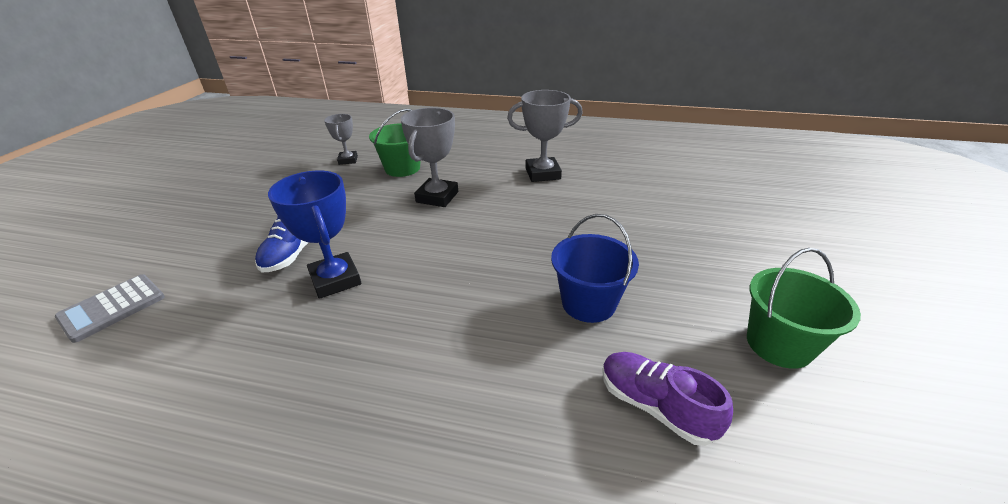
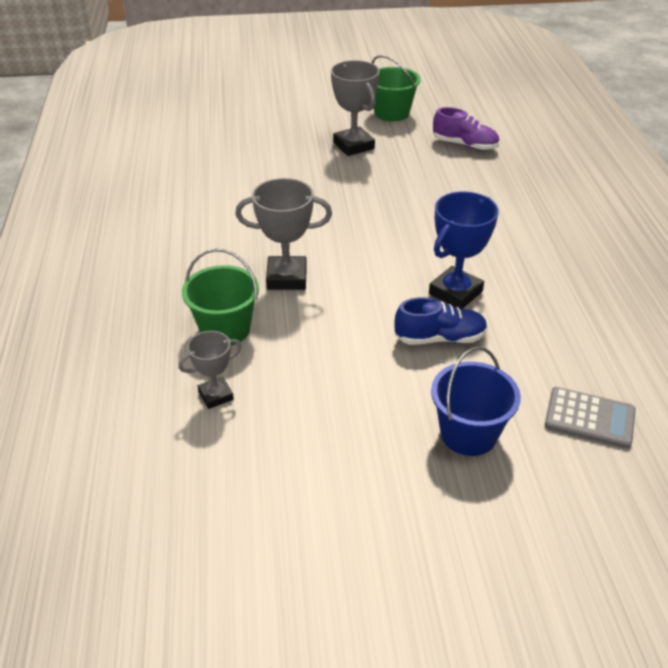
camera: 110 degrees left, 5 degrees up
grey trophy [507,90,583,182] -> grey trophy moved to [331,60,380,156]
blue bucket [551,214,639,323] -> blue bucket moved to [431,346,521,456]
purple shoe [602,352,733,446] -> purple shoe turned 90 degrees counterclockwise [433,107,499,150]

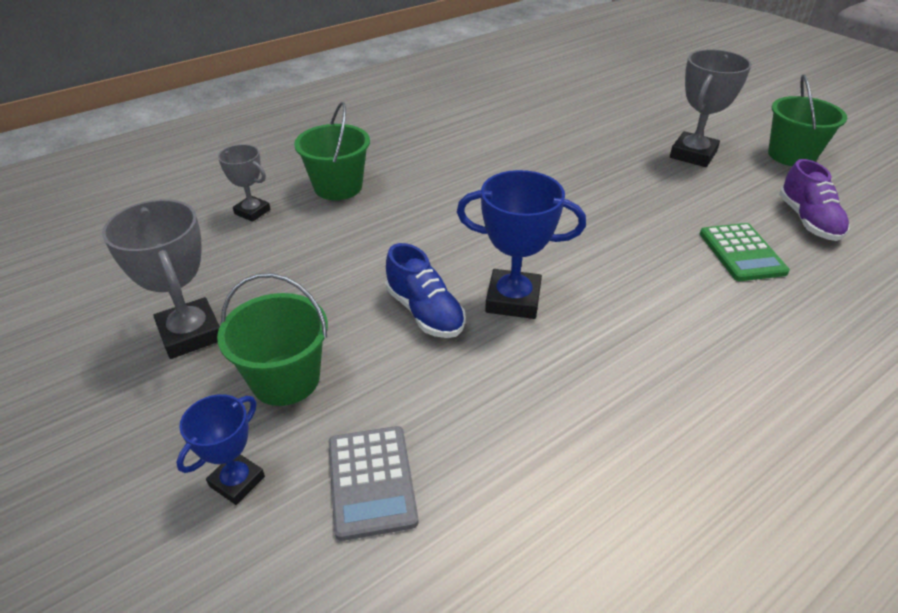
camera: 60 degrees right, 0 degrees up
grey trophy [235,178,332,290] -> grey trophy moved to [102,199,220,359]
blue bucket [431,346,521,456] -> green bucket [217,273,328,406]
none -> blue trophy [176,394,265,505]
none -> green calculator [700,223,790,281]

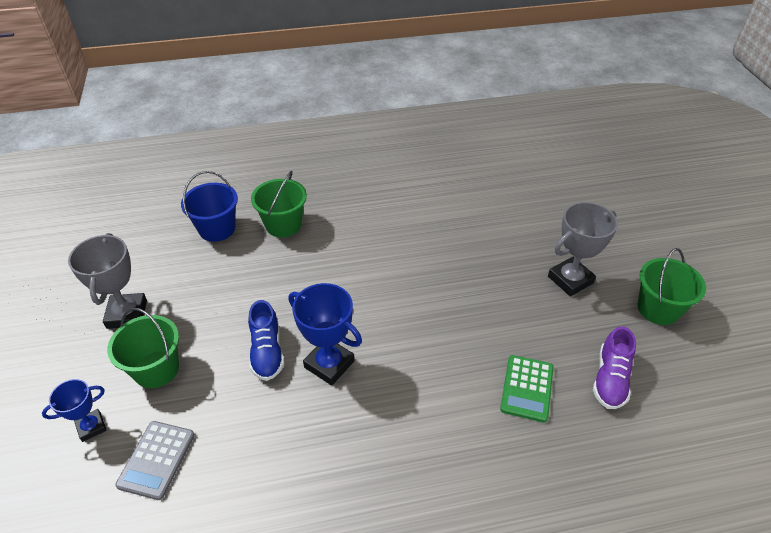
camera: 25 degrees right, 5 degrees up
grey trophy [218,144,270,222] -> blue bucket [181,171,238,242]

